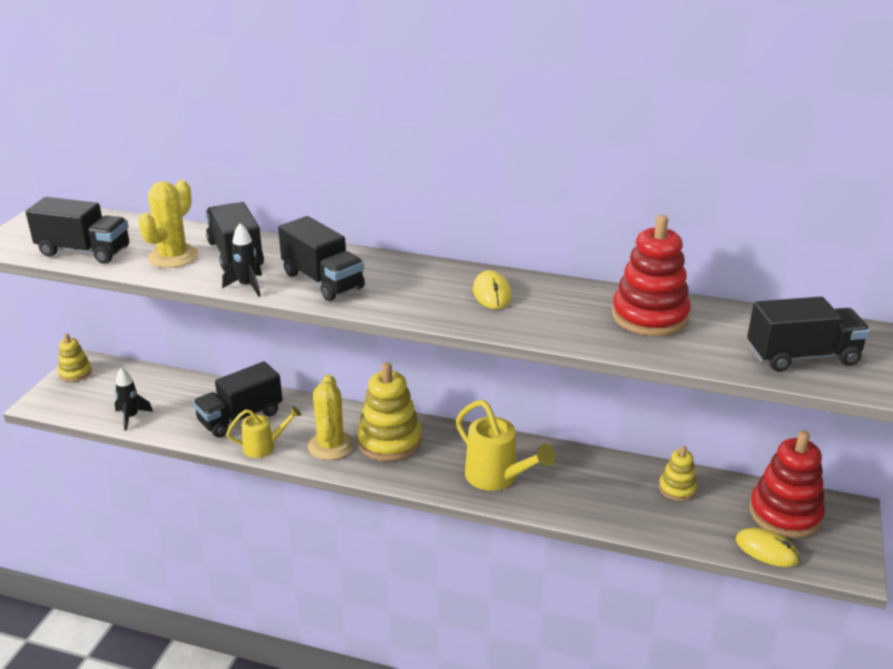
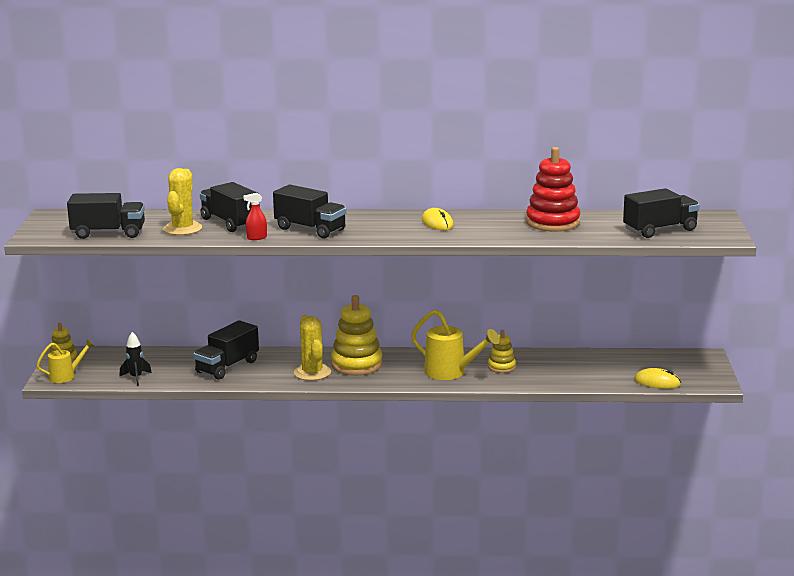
camera: 15 degrees left, 10 degrees down
black rocket [222,223,262,297] -> red spray bottle [243,193,267,240]
yellow watering can [226,406,301,458] -> yellow watering can moved to [36,339,95,383]
yellow stacking toy [659,446,697,501] -> yellow stacking toy moved to [488,330,516,373]
red stacking toy [749,431,825,538] -> none

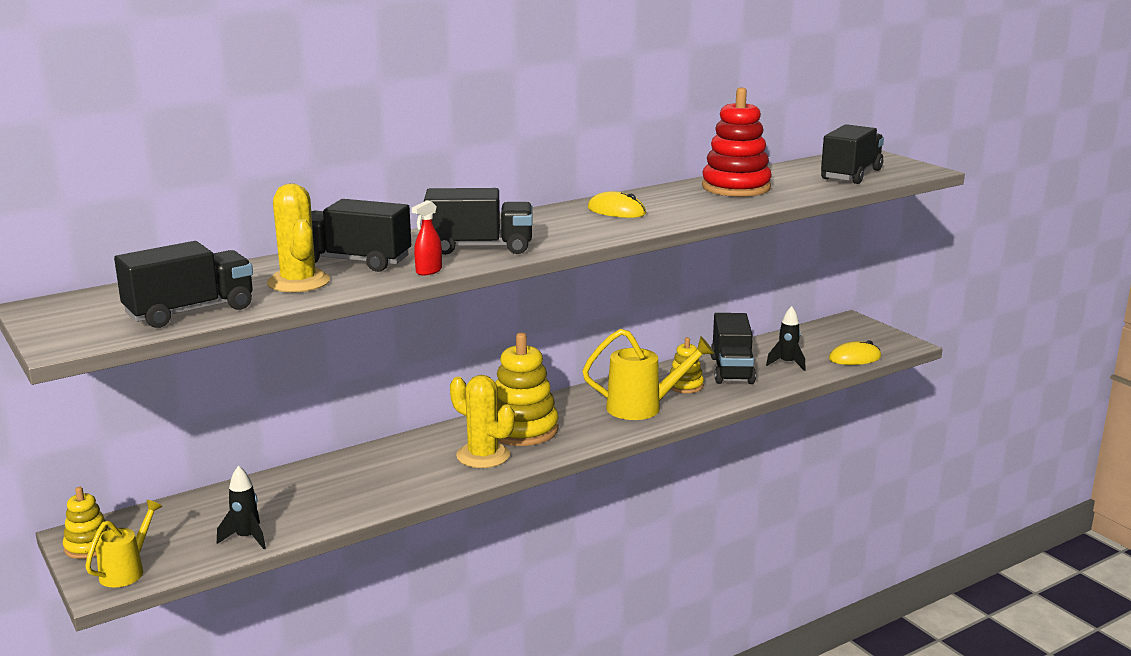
camera: 35 degrees left, 0 degrees up
black truck [193,320,259,380] -> black truck moved to [710,313,756,384]
none -> black rocket [766,306,806,371]

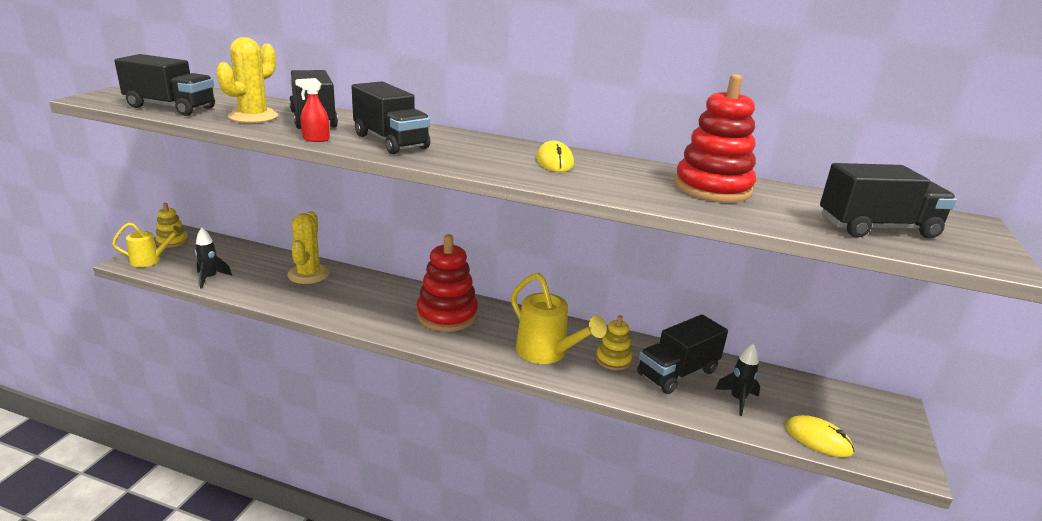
camera: 50 degrees right, 5 degrees up
yellow cactus [450,375,514,468] -> yellow cactus moved to [287,211,330,284]
yellow stacking toy [495,333,559,446] -> red stacking toy [417,234,478,332]

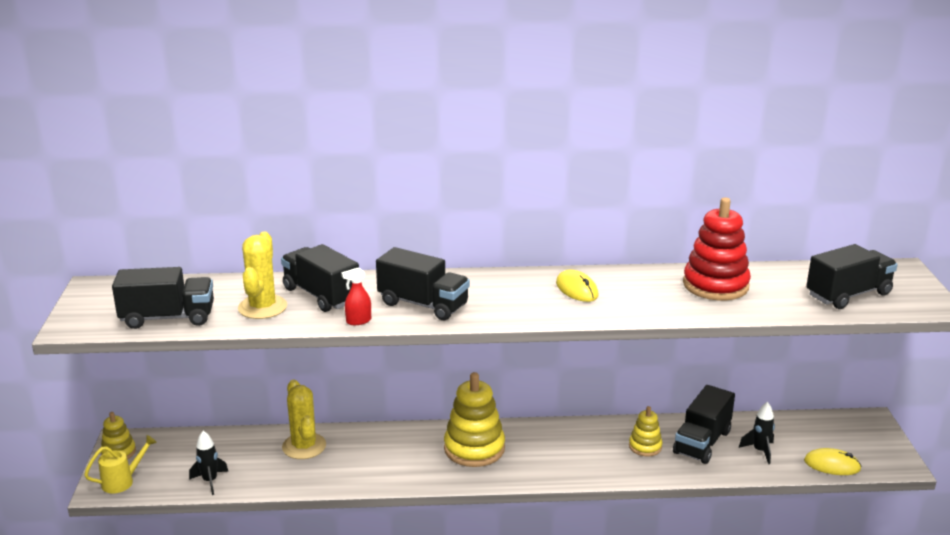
camera: 20 degrees left, 0 degrees up
red stacking toy [417,234,478,332] -> yellow stacking toy [444,372,505,467]
yellow watering can [511,273,607,364] -> none

